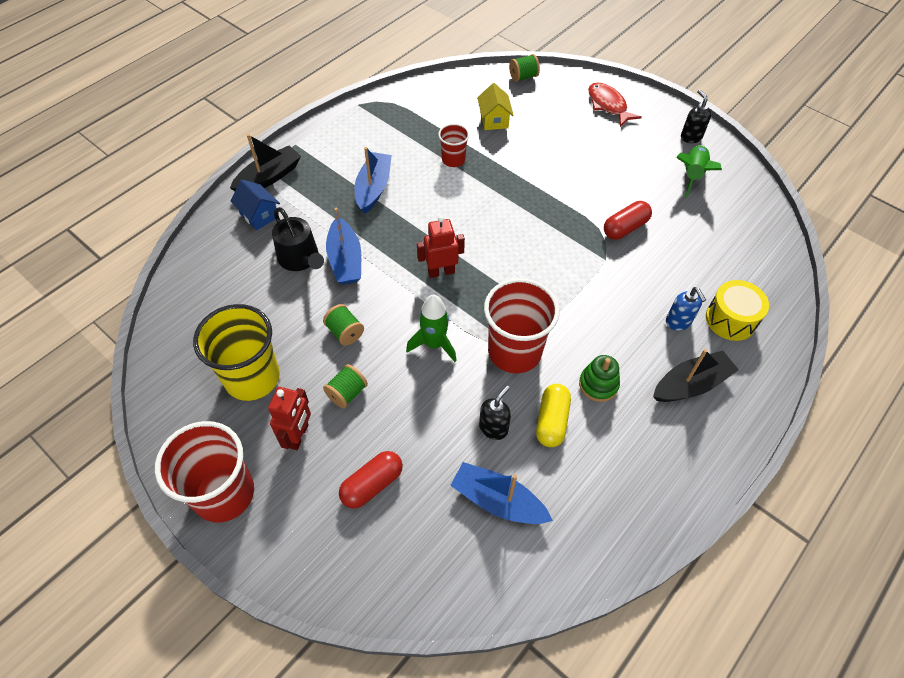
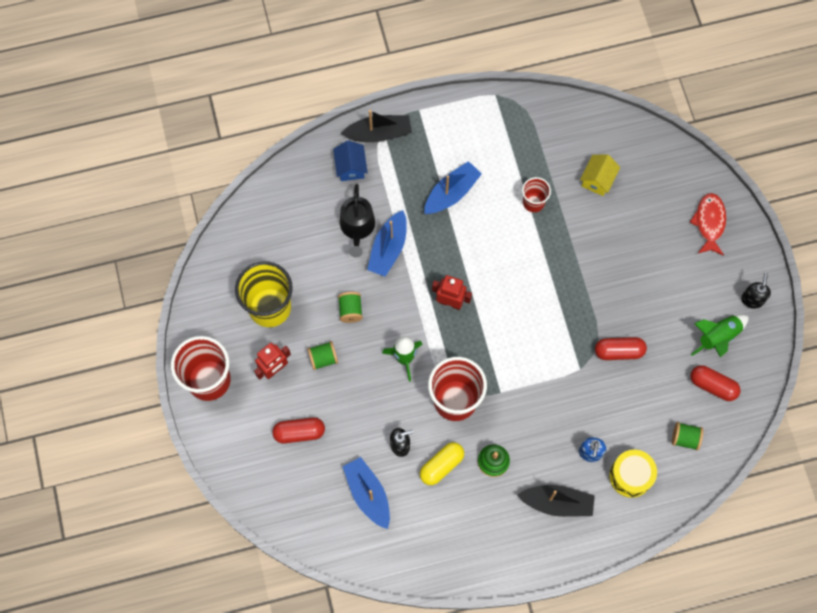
camera: 35 degrees right, 15 degrees up
green spool [509,54,540,82] -> green spool moved to [672,422,703,451]
none -> red capsule [691,365,740,401]

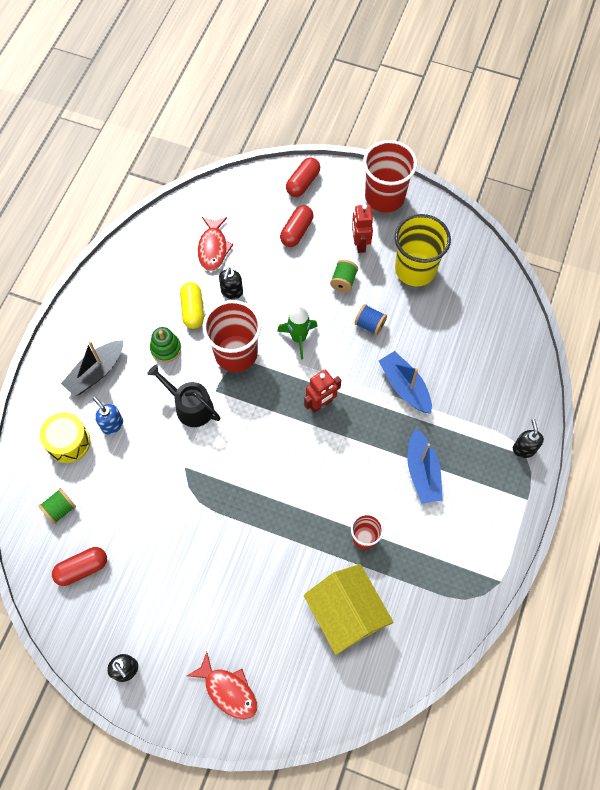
camera: 125 degrees right, 5 degrees down
blue house [333,140,368,181] -> none
green spool [338,292,363,323] -> blue spool [355,304,387,335]
black watering can [340,184,375,258] -> black watering can moved to [147,364,221,427]
black boat [341,110,412,142] -> black soap dispenser [513,419,544,458]
blue boat [342,457,390,529] -> red fish [198,217,233,271]
yellow house [580,154,620,196] -> yellow house [304,564,394,655], size x1.80
red capsule [595,337,647,360] -> red capsule moved to [286,157,320,197]
green rocket [691,315,749,357] -> none

